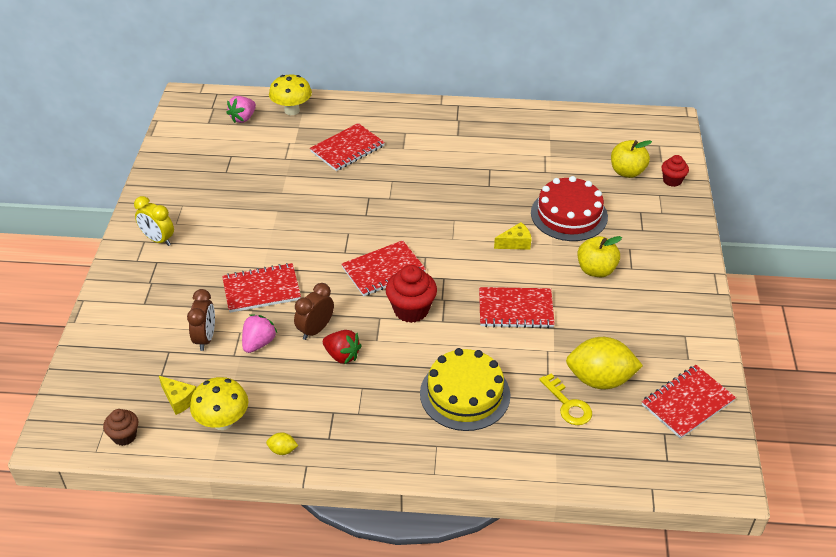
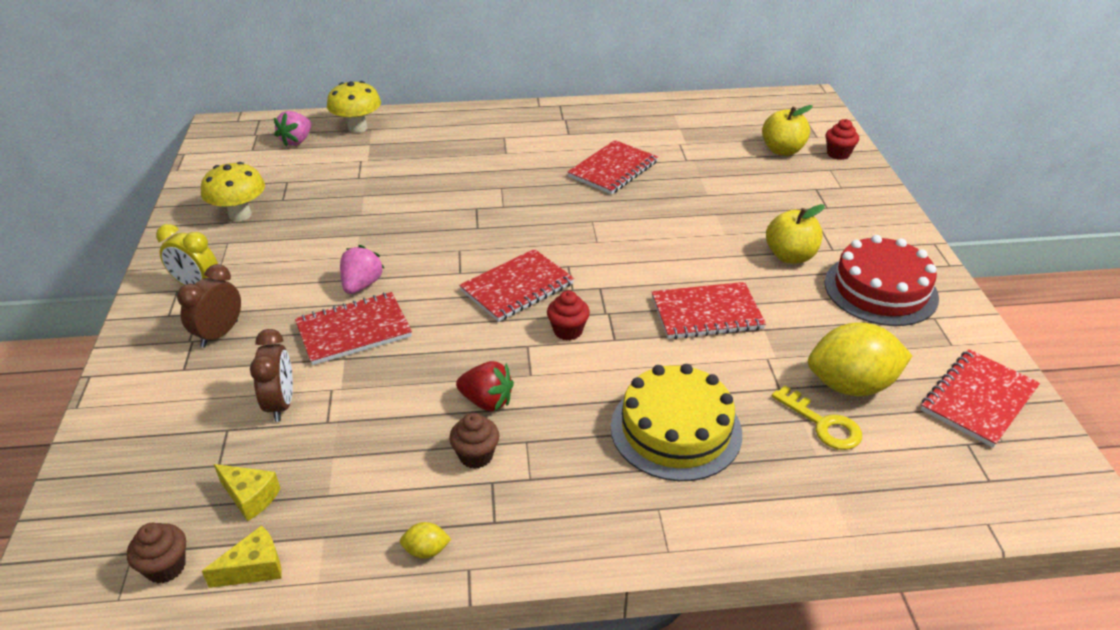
camera: 10 degrees left, 5 degrees down
yellow mushroom [190,377,248,430] -> yellow mushroom moved to [201,162,265,221]
pink strawberry [242,314,277,353] -> pink strawberry moved to [340,245,385,294]
brown clock [294,283,334,340] -> brown clock moved to [177,264,241,347]
red notebook [310,123,385,171] -> red notebook moved to [568,140,658,194]
red cupcake [386,265,437,323] -> red cupcake [547,291,590,341], size x0.60
yellow cheese [494,222,532,250] -> yellow cheese moved to [202,525,282,588]
red cake [531,176,608,241] -> red cake moved to [824,235,939,326]
none -> brown cupcake [449,413,500,469]

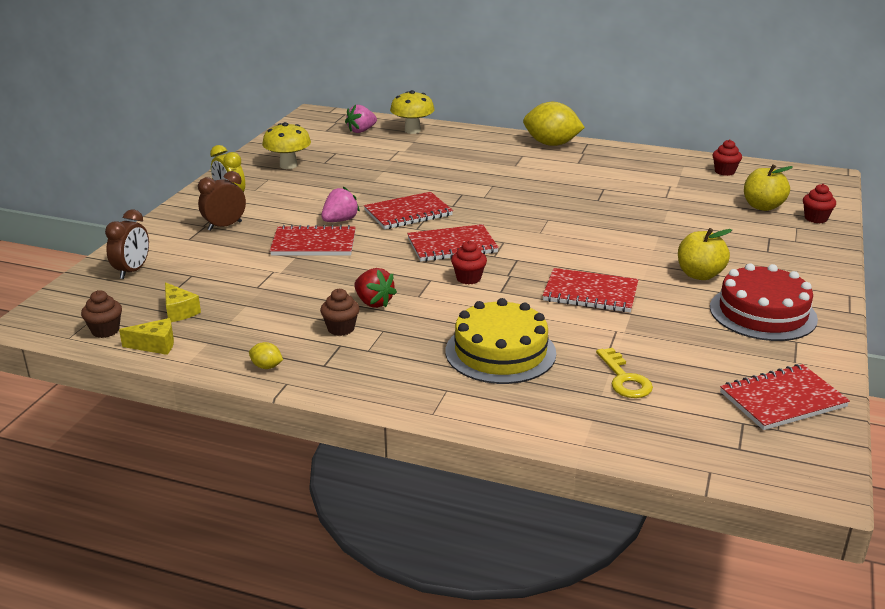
camera: 25 degrees right, 10 degrees down
brown clock [250,329,293,422] -> brown clock moved to [105,210,149,279]
red notebook [568,140,658,194] -> red notebook moved to [364,192,453,229]
yellow lemon [808,323,912,396] -> yellow lemon moved to [523,102,585,146]
none -> red cupcake [712,139,742,176]

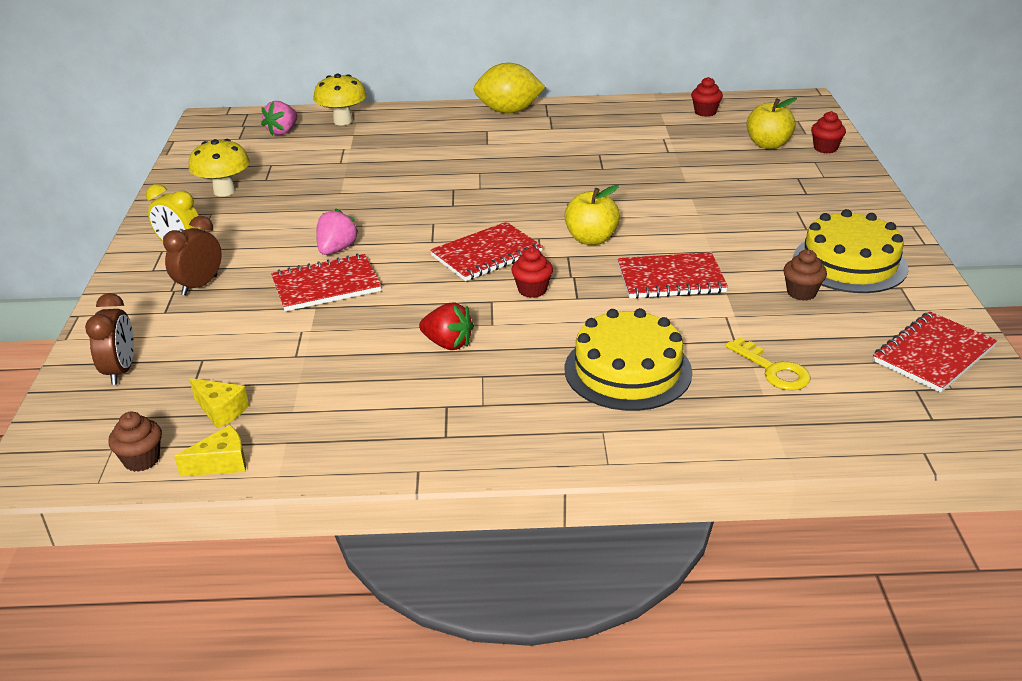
camera: 20 degrees left, 5 degrees up
yellow lemon [249,342,283,369] -> none
brown cupcake [320,289,360,336] -> brown cupcake moved to [783,249,827,301]
red notebook [364,192,453,229] -> none
yellow apple [678,228,732,280] -> yellow apple moved to [564,185,620,245]
red cake [710,263,818,341] -> yellow cake [794,209,908,293]

